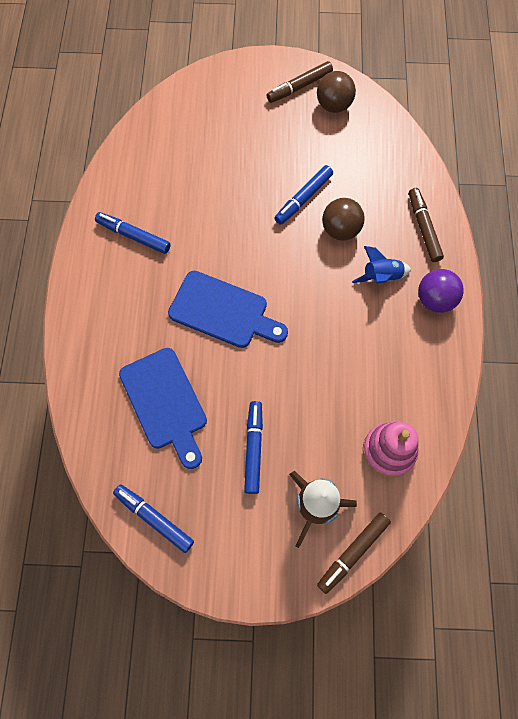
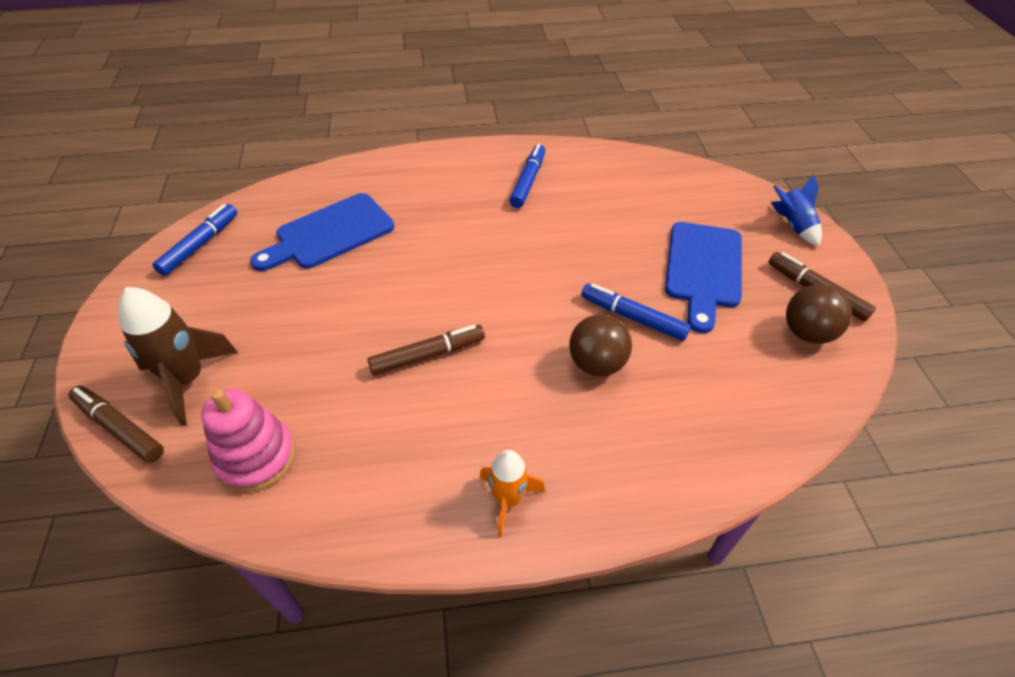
camera: 80 degrees right, 20 degrees down
blue cutting board [168,271,288,348] -> blue cutting board moved to [665,222,742,333]
blue marker [244,401,263,494] -> none
blue rocket [352,246,411,284] -> blue rocket moved to [770,174,822,246]
brown marker [409,188,444,262] -> brown marker moved to [367,325,485,375]
purple ball [418,269,464,313] -> orange rocket [479,450,545,537]

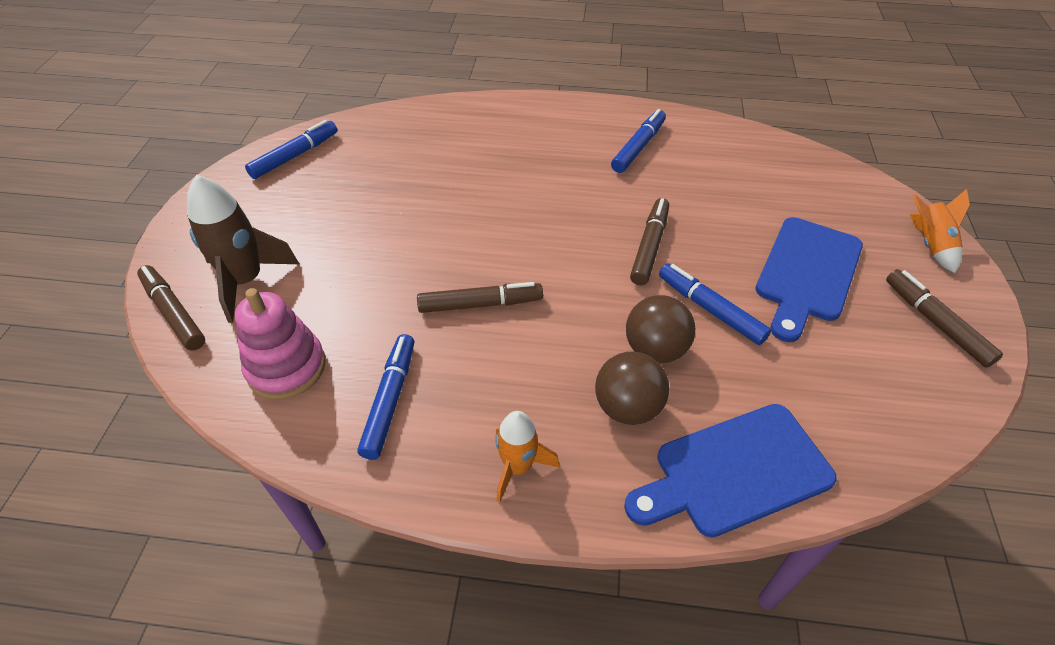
camera: 15 degrees right, 0 degrees up
blue cutting board [250,193,394,271] -> blue cutting board moved to [624,404,837,537]
blue rocket [770,174,822,246] -> orange rocket [910,189,970,273]
brown ball [786,284,852,344] -> brown ball moved to [595,352,669,425]
none -> blue marker [357,334,414,460]
none -> brown marker [630,198,669,285]

